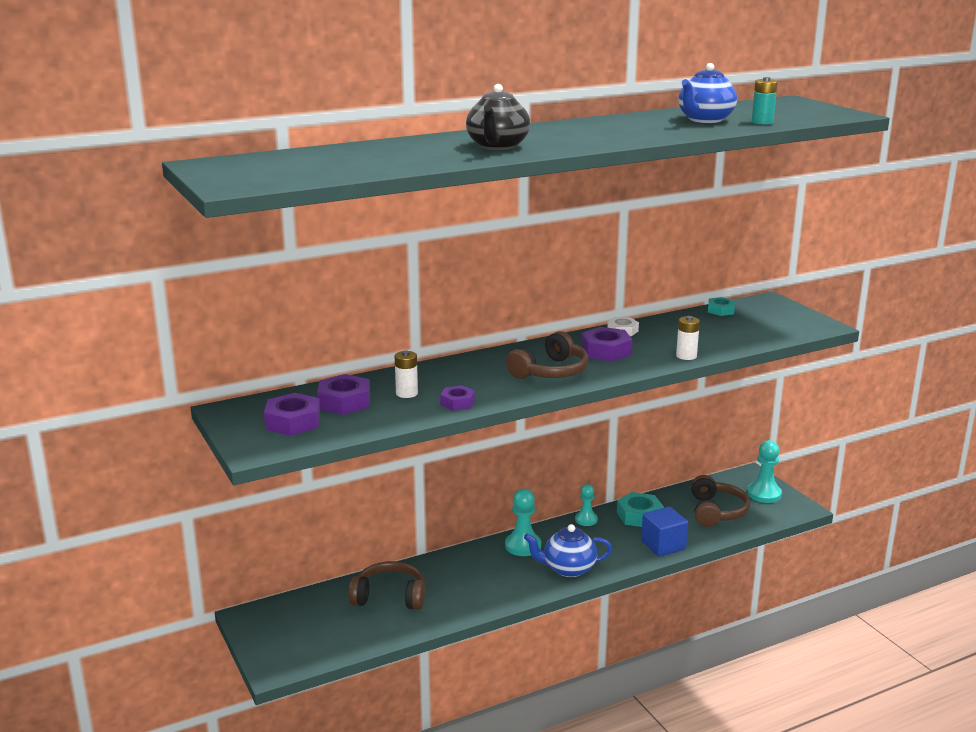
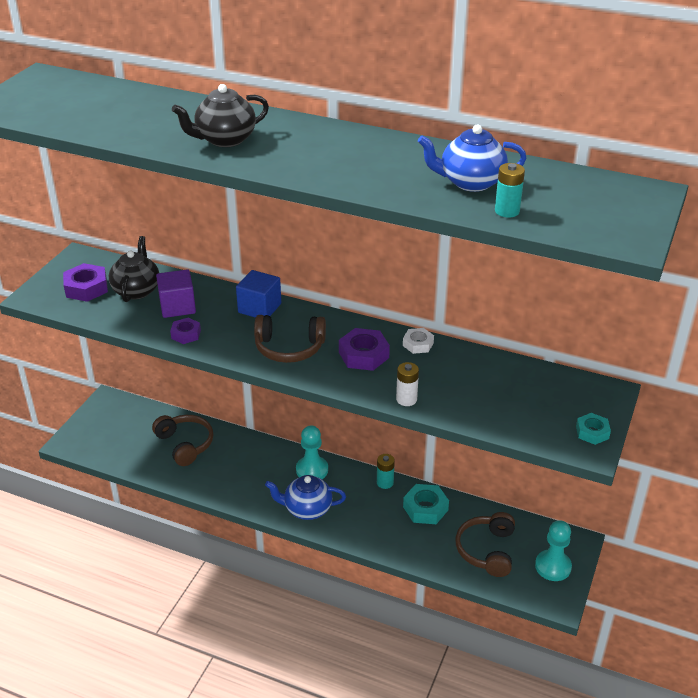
camera: 50 degrees right, 15 degrees up
purple nut [317,374,370,415] -> black teapot [109,236,159,302]
white battery [395,350,418,398] -> purple cube [156,269,196,318]
blue teapot [524,524,612,577] -> blue teapot turned 45 degrees counterclockwise [265,475,346,520]
turquoise pawn [575,484,598,526] -> turquoise battery [377,454,395,489]
blue cube [641,506,688,557] -> blue cube moved to [236,270,281,318]
brown headphones [691,475,750,527] -> brown headphones turned 135 degrees clockwise [455,512,515,577]
turquoise nut [708,297,735,316] -> turquoise nut moved to [576,413,611,445]

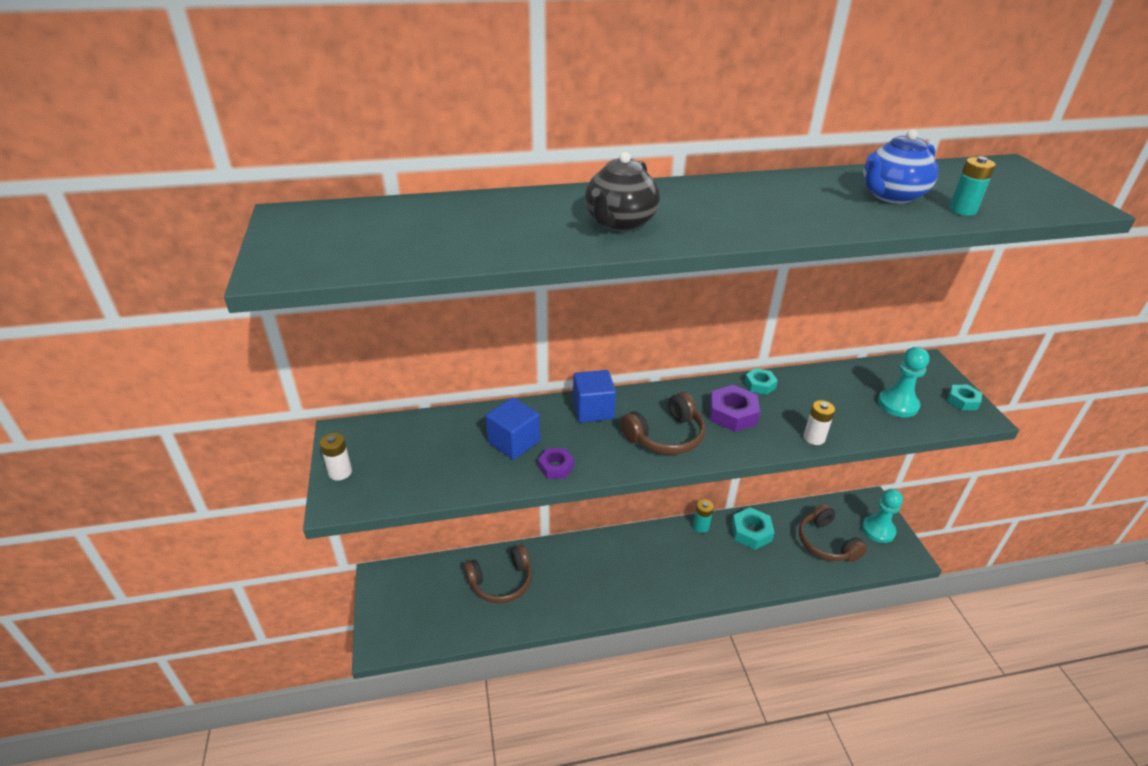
camera: 35 degrees left, 0 degrees up
purple nut [63,263,108,302] -> none
black teapot [109,236,159,302] -> none
brown headphones [152,415,213,466] -> brown headphones turned 135 degrees clockwise [464,545,532,603]
purple cube [156,269,196,318] -> blue cube [486,397,540,460]
blue teapot [265,475,346,520] -> none
turquoise pawn [296,425,328,479] -> turquoise pawn moved to [878,347,929,417]
white nut [403,328,434,354] -> turquoise nut [744,368,778,395]
none -> white battery [320,433,352,481]

